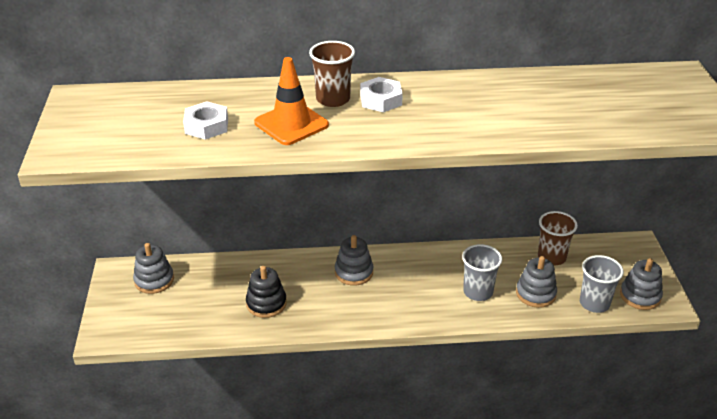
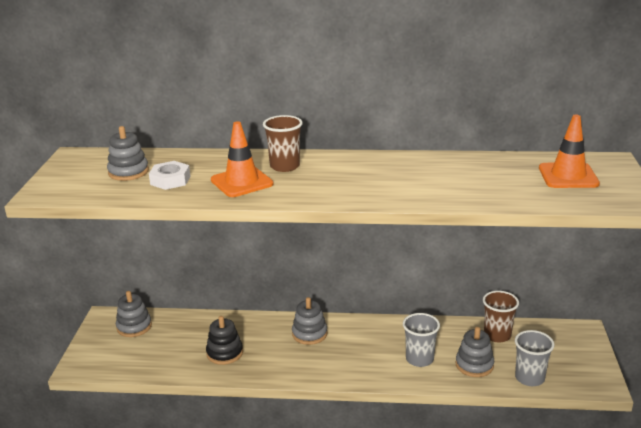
camera: 10 degrees right, 10 degrees down
white nut [360,77,403,112] -> none
grey stacking toy [620,258,663,310] -> grey stacking toy moved to [107,126,149,181]
none -> orange traffic cone [539,115,600,188]

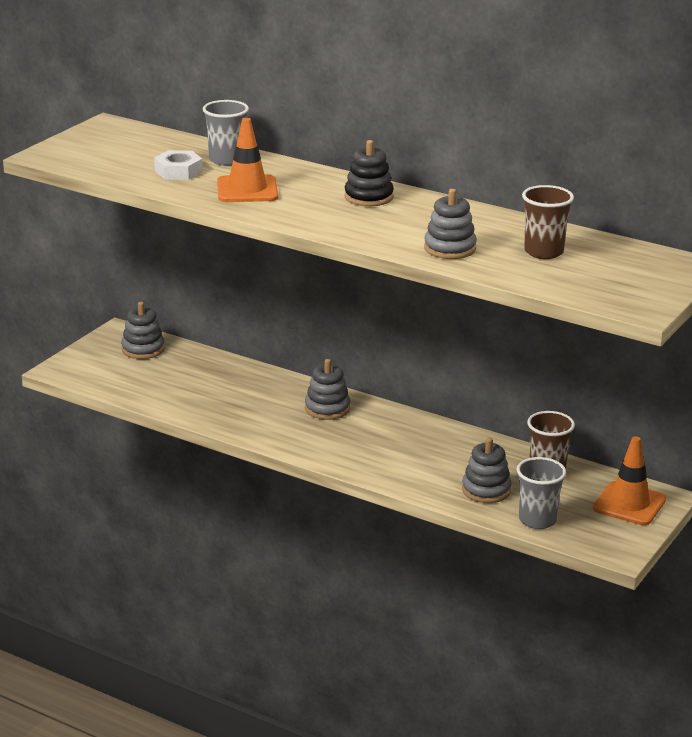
camera: 25 degrees right, 0 degrees up
grey stacking toy [107,126,149,181] -> grey stacking toy moved to [424,189,477,259]
black stacking toy [206,316,243,365] -> black stacking toy moved to [345,140,394,206]
brown cup [263,115,303,172] -> brown cup moved to [522,185,574,259]
grey cup [403,313,440,367] -> grey cup moved to [203,100,249,166]
orange traffic cone [539,115,600,188] -> orange traffic cone moved to [593,436,666,525]

